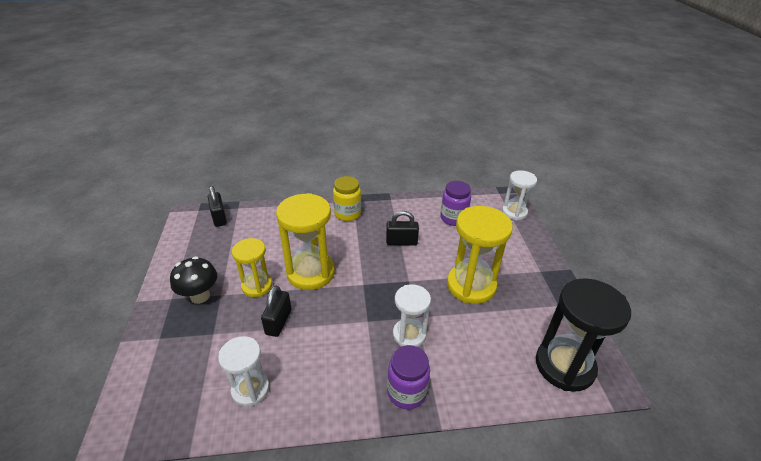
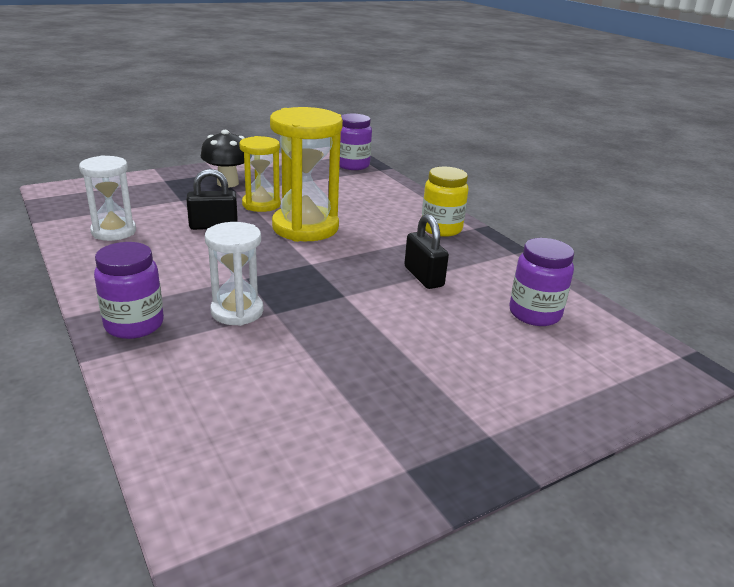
camera: 65 degrees right, 10 degrees down
black padlock [208,186,227,227] -> purple jar [339,114,372,170]
yellow hourglass [447,206,513,304] -> none
white hourglass [502,170,537,220] -> none
black hourglass [536,278,631,392] -> none

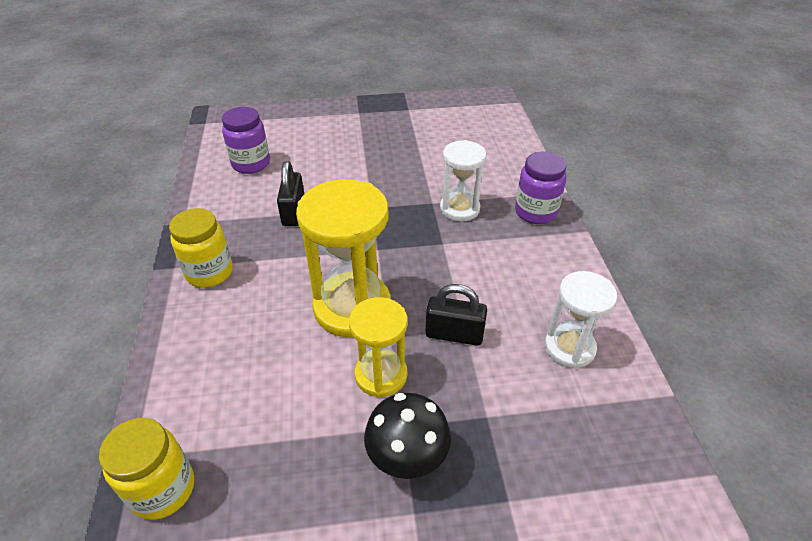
camera: 155 degrees left, 15 degrees up
purple jar [339,114,372,170] -> yellow jar [99,418,194,520]

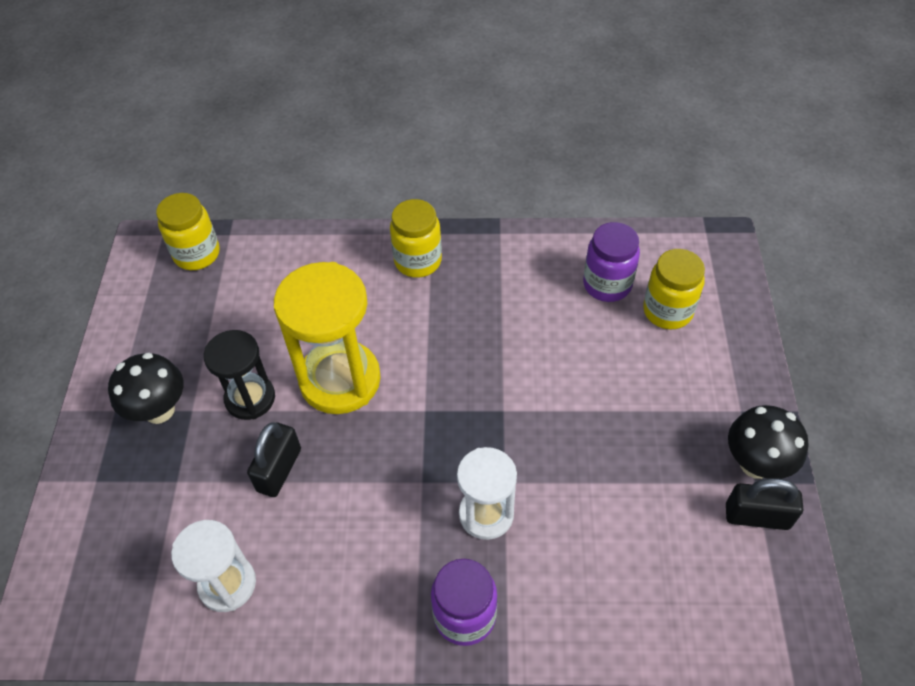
camera: 100 degrees right, 10 degrees up
black padlock [277,161,304,226] -> black padlock moved to [726,478,803,530]
yellow hourglass [349,297,408,398] -> black hourglass [204,330,275,420]
none -> yellow jar [643,249,705,329]
none -> black mushroom [728,405,808,479]

